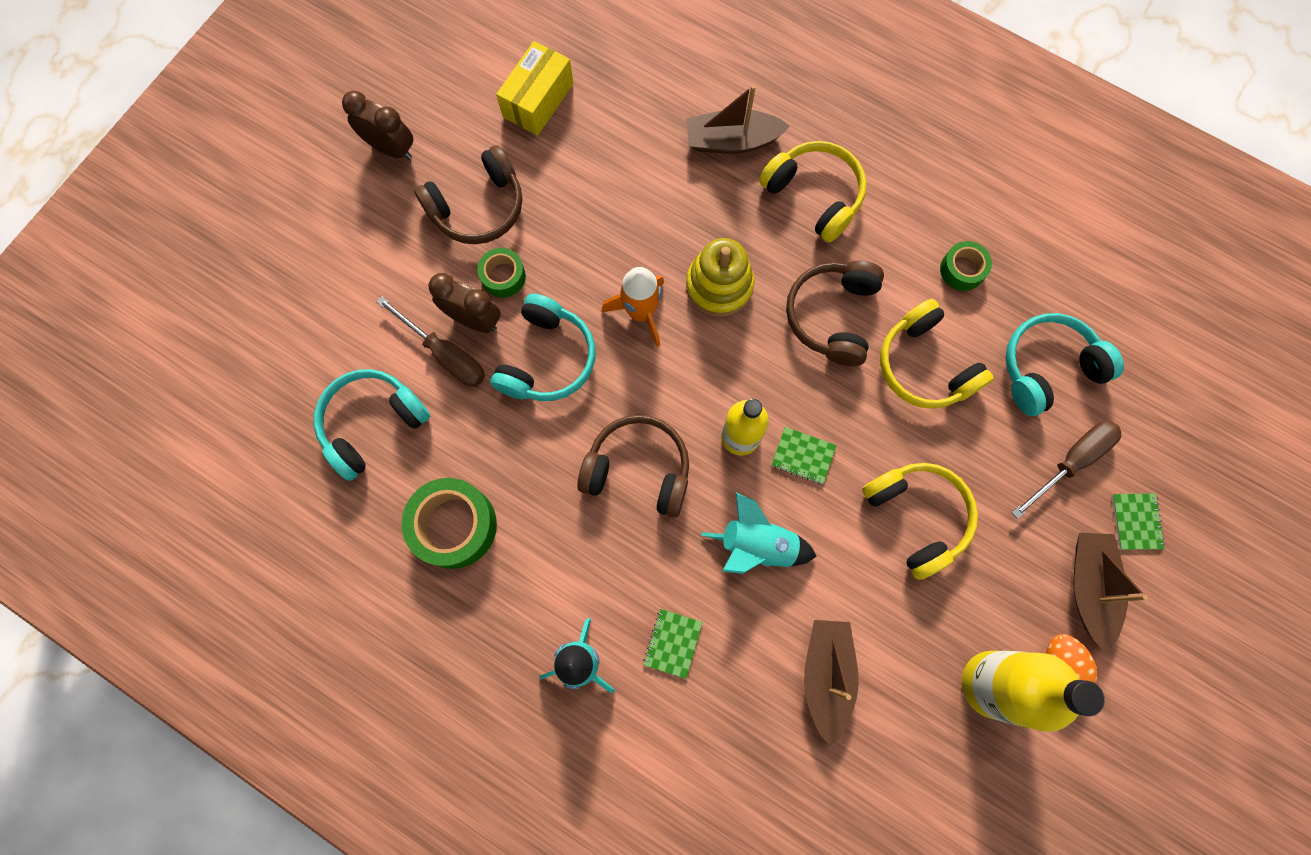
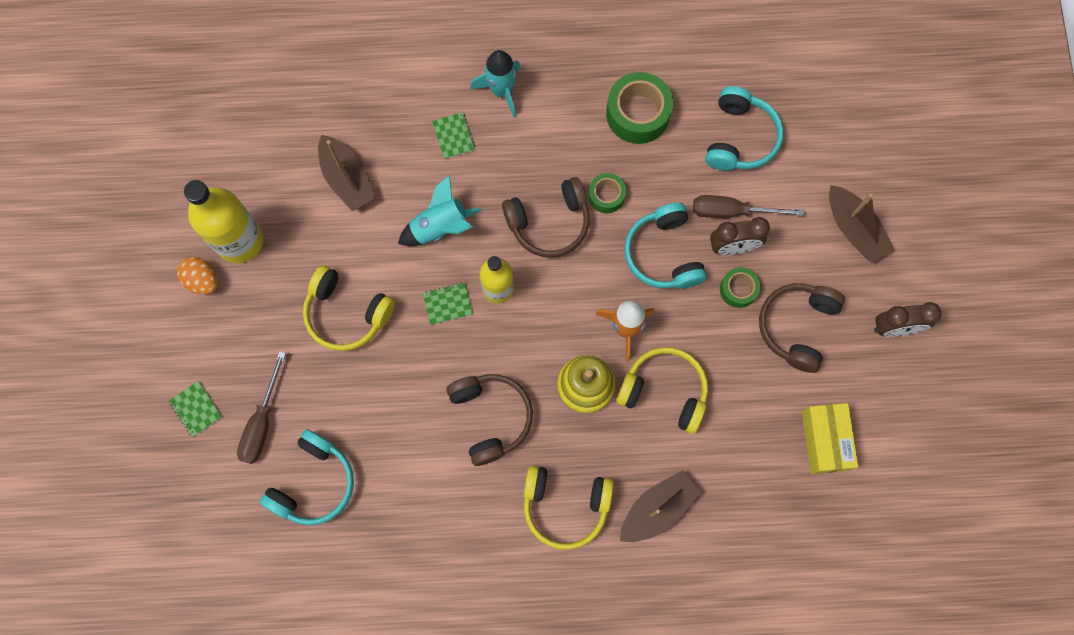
camera: 145 degrees right, 0 degrees up
yellow headphones [880,299,994,409] -> yellow headphones moved to [616,347,708,434]
green tape [940,241,992,291] -> green tape moved to [588,173,626,213]
brown boat [1074,533,1148,653] -> brown boat moved to [829,185,894,263]

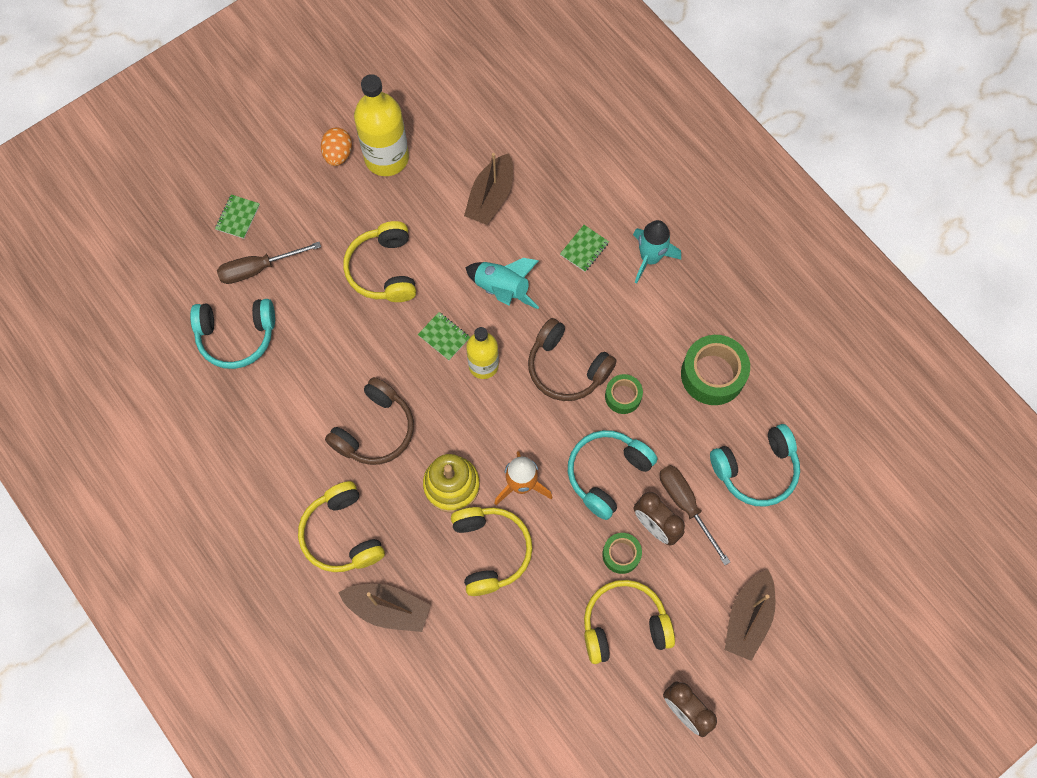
camera: 55 degrees right, 5 degrees down
brown headphones [759,283,845,373] -> yellow headphones [584,580,675,664]
yellow box [802,403,858,474] -> none

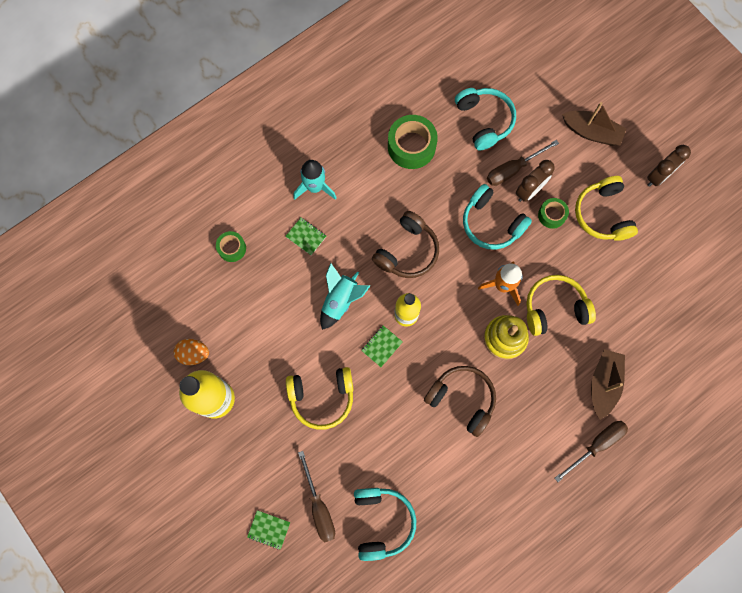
camera: 90 degrees left, 5 degrees up
yellow headphones [298,481,385,572] -> none
orange egg [321,127,352,166] -> orange egg moved to [174,339,209,365]
brown boat [464,153,513,225] -> none
green tape [605,374,643,414] -> green tape moved to [216,231,246,262]
none -> brown screwdriver [555,421,628,482]

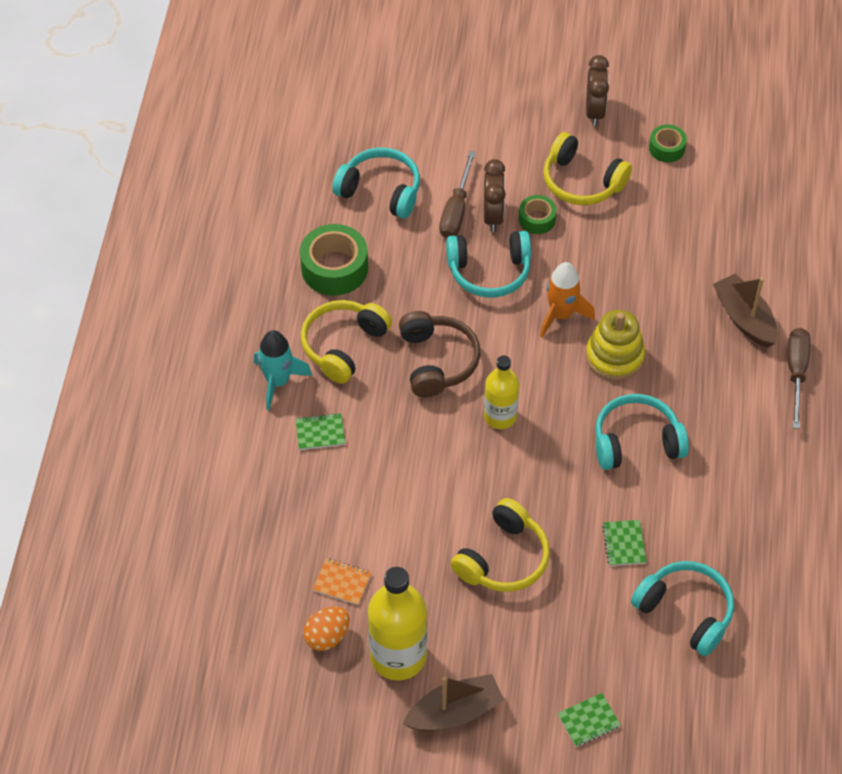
camera: 45 degrees left, 20 degrees down
green tape [216,231,246,262] -> green tape moved to [649,124,687,163]
brown screwdriver [298,451,335,542] -> none
turquoise rocket [320,263,370,330] -> none
green notebook [361,326,403,367] -> green notebook moved to [602,520,647,566]
brown headphones [424,366,496,437] -> turquoise headphones [595,394,689,470]
yellow headphones [526,275,596,336] -> yellow headphones moved to [301,300,392,384]
brown boat [562,102,626,146] -> brown boat moved to [403,674,505,731]
none -> orange notebook [313,558,372,605]

